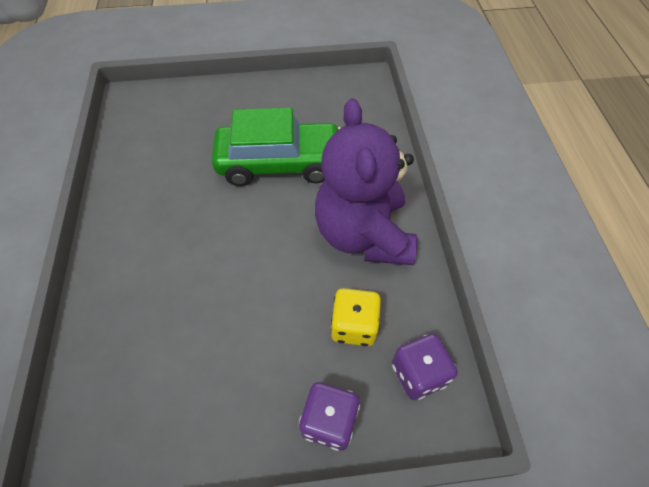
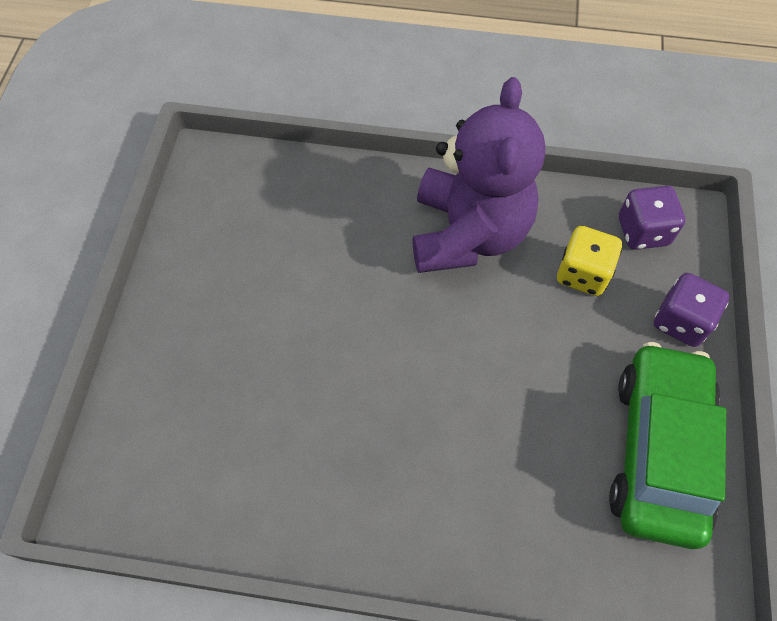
camera: 75 degrees left, 5 degrees up
green car [212,108,341,186] -> green car moved to [609,342,726,549]
purple teddy bear [315,98,418,265] -> purple teddy bear turned 90 degrees counterclockwise [412,77,546,273]

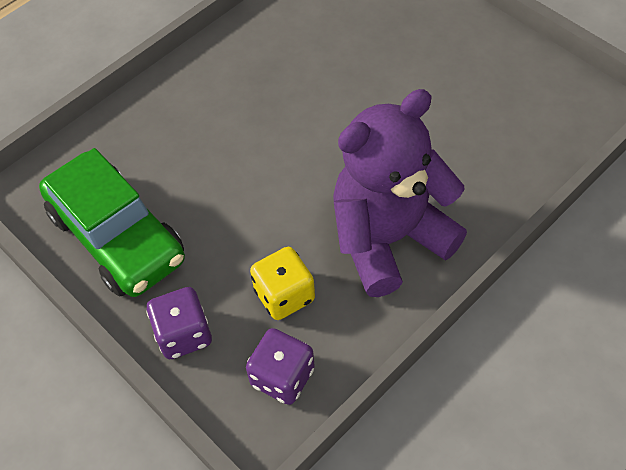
camera: 130 degrees right, 5 degrees down
purple teddy bear [412,77,546,273] -> purple teddy bear turned 105 degrees clockwise [333,89,467,297]

